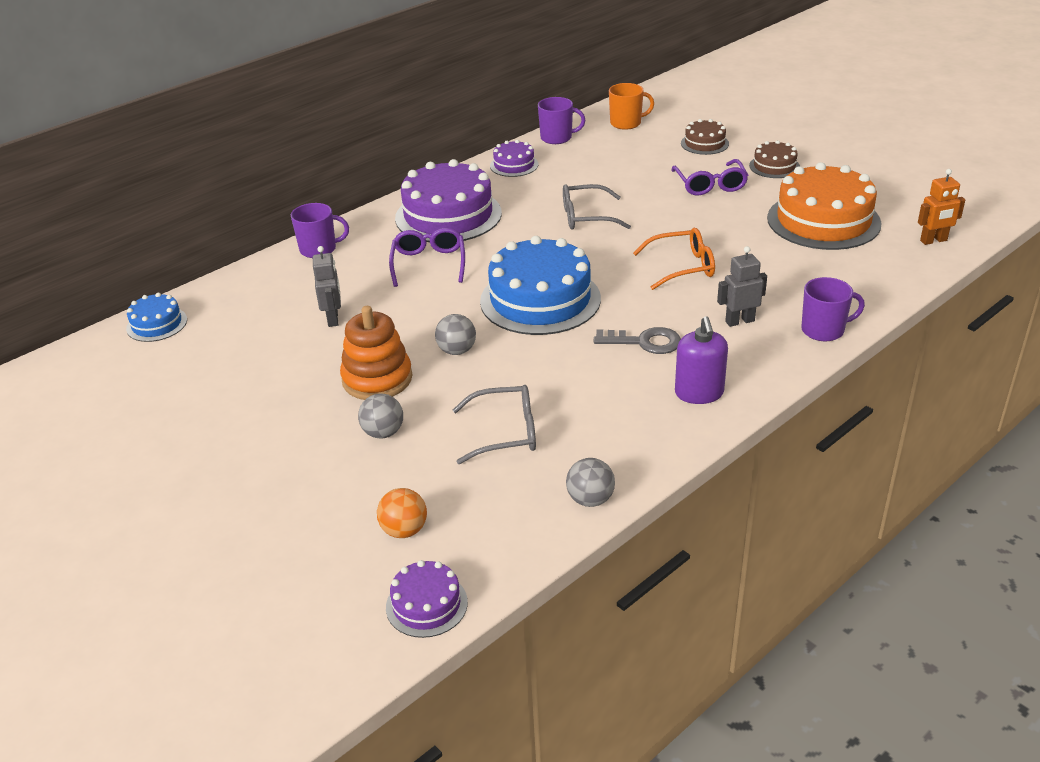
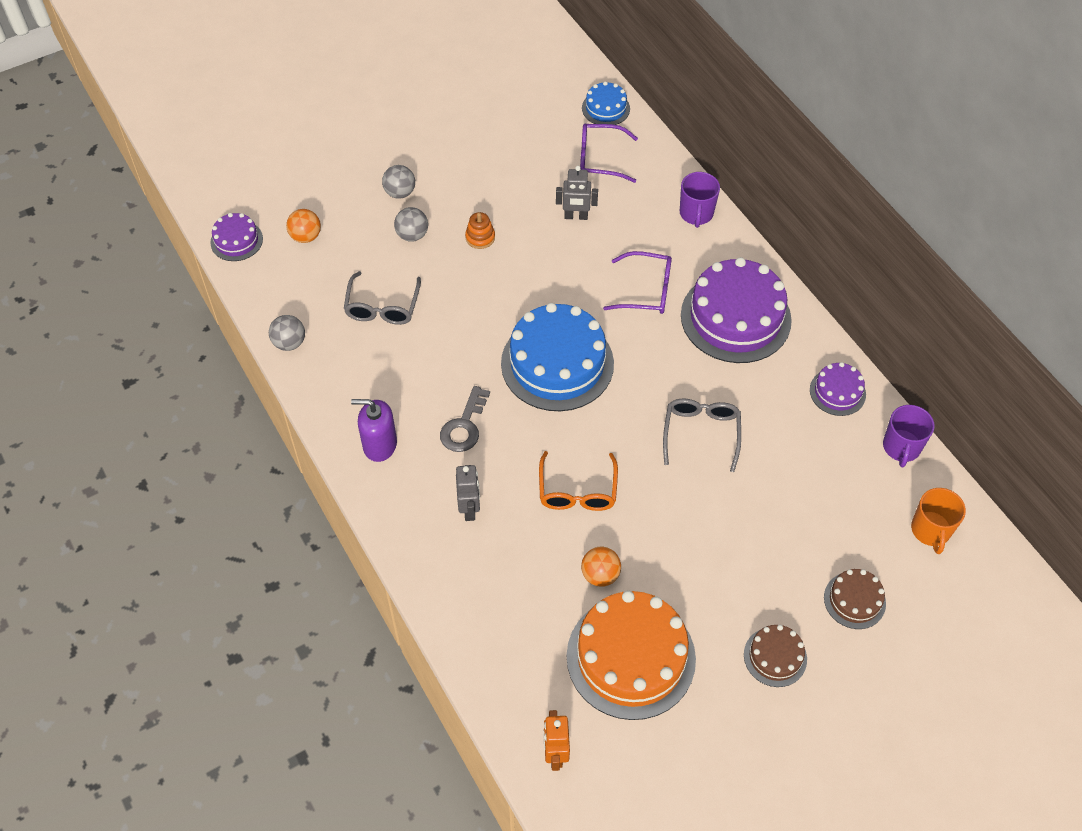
camera: 100 degrees right, 20 degrees up
orange stacking toy [340,306,412,400] -> orange stacking toy [465,212,495,249], size x0.52
grey ball [435,314,476,355] -> grey ball moved to [382,165,415,199]
purple glasses [671,159,748,195] -> purple glasses moved to [580,124,638,183]
purple mug [801,277,865,341] -> none
none -> orange ball [581,547,621,587]

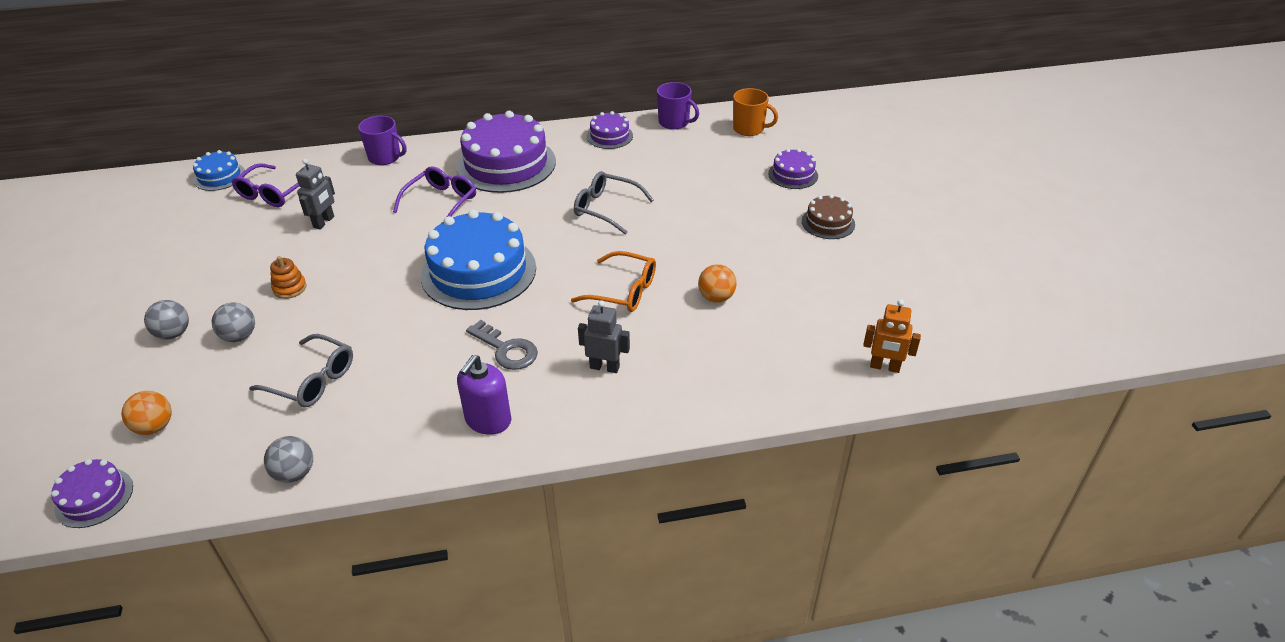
camera: 70 degrees left, 15 degrees down
orange cake [567,591,696,720] -> none
brown cake [824,569,886,629] -> purple cake [768,149,818,189]

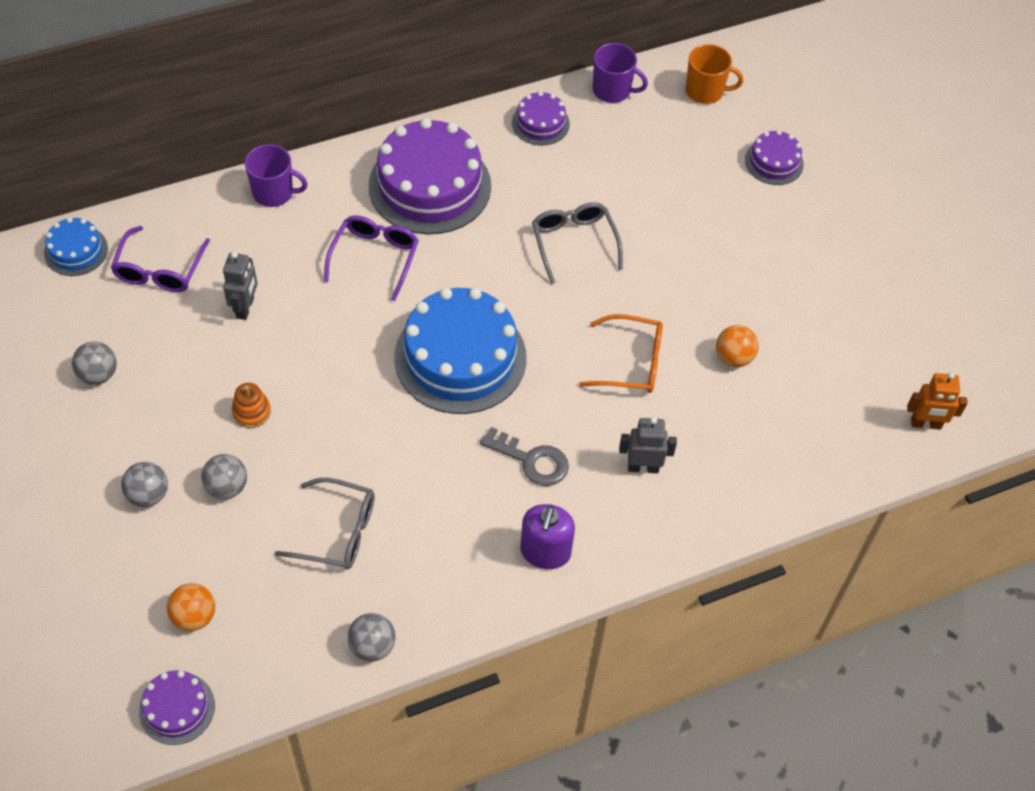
camera: 15 degrees left, 15 degrees up
grey glasses [574,171,654,235] -> grey glasses turned 60 degrees clockwise [532,202,623,284]
brown cake [802,194,855,239] -> none
none -> grey ball [72,341,117,385]

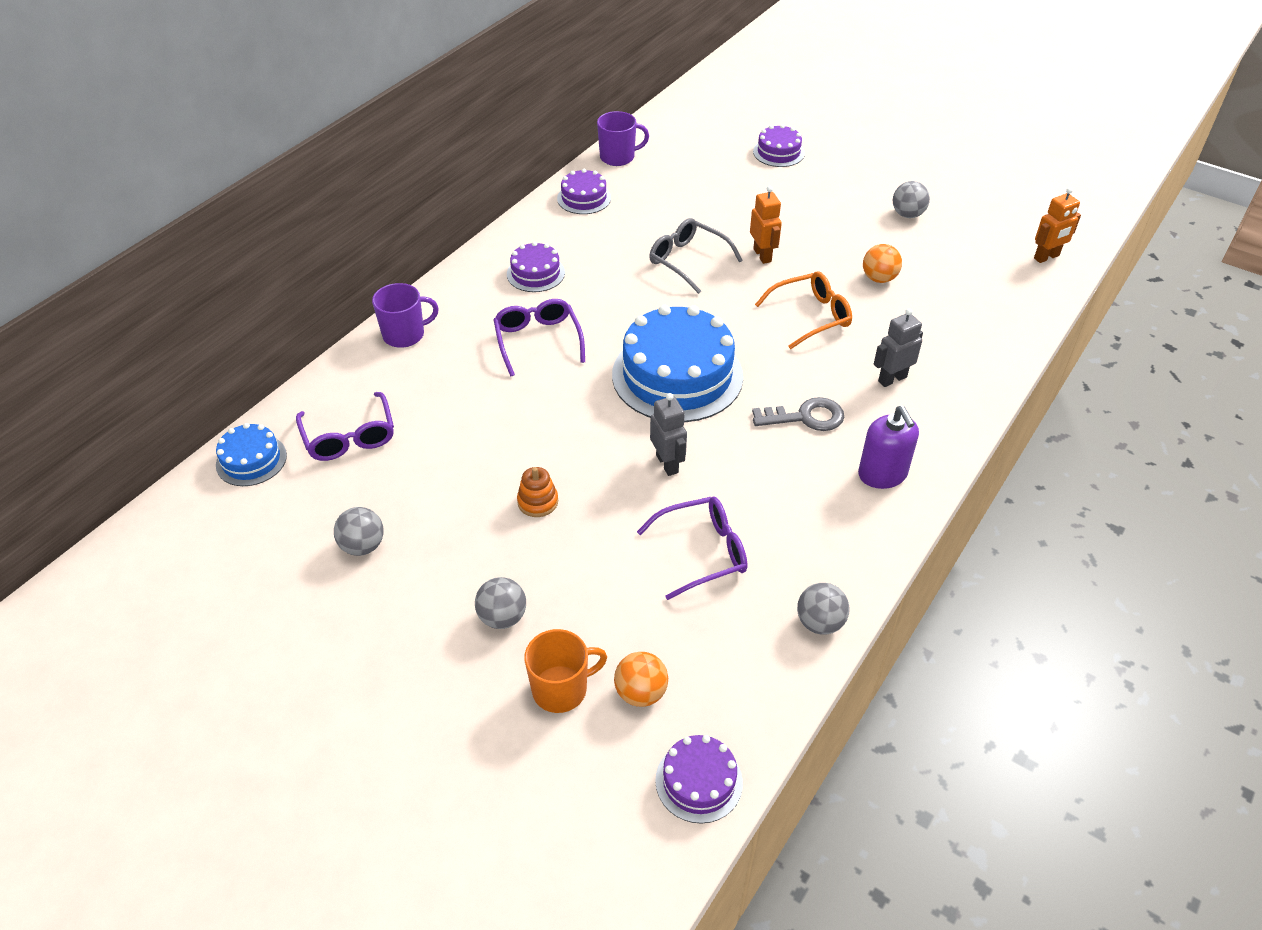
camera: 30 degrees left, 10 degrees down
grey ball [201,454,247,499] -> grey ball moved to [893,181,930,218]
grey robot [223,252,257,320] -> grey robot moved to [650,393,687,476]
grey glasses [275,478,375,569] -> purple glasses [637,497,747,600]
purple cake [368,118,491,234] -> purple cake [507,242,565,292], size x0.49
orange mug [686,44,743,104] -> orange mug moved to [524,629,607,713]
none -> orange robot [750,186,782,264]

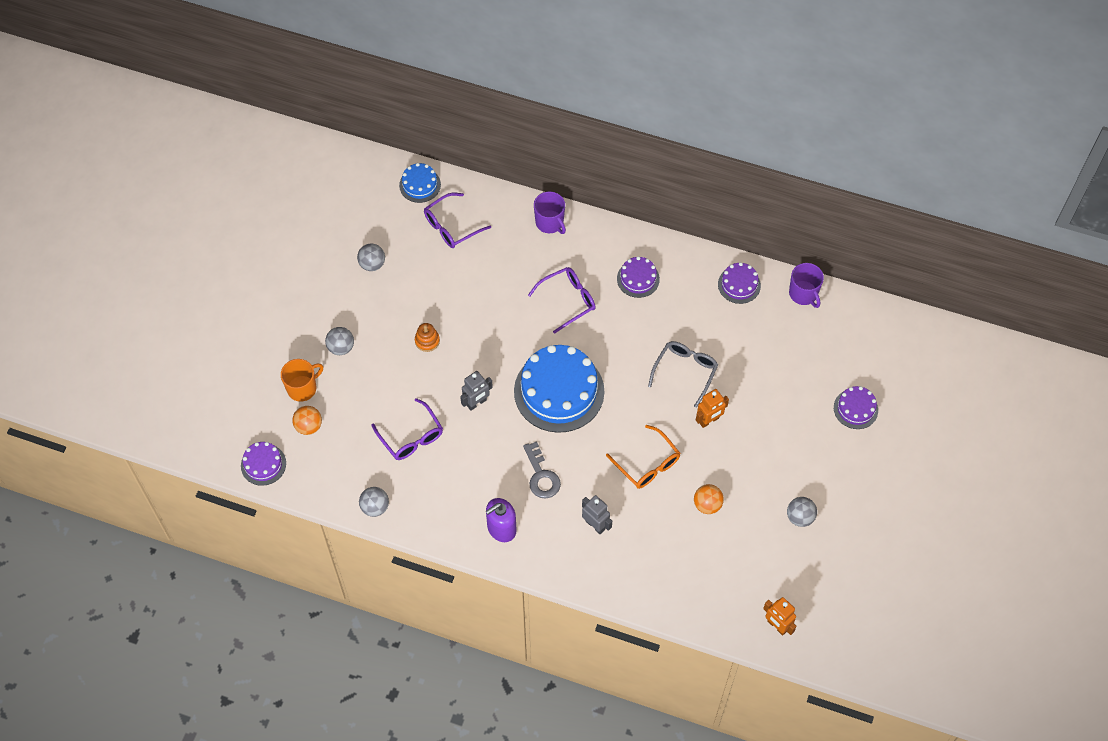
camera: 75 degrees right, 15 degrees up
orange mug [524,629,607,713] -> orange mug turned 90 degrees counterclockwise [281,359,323,402]

